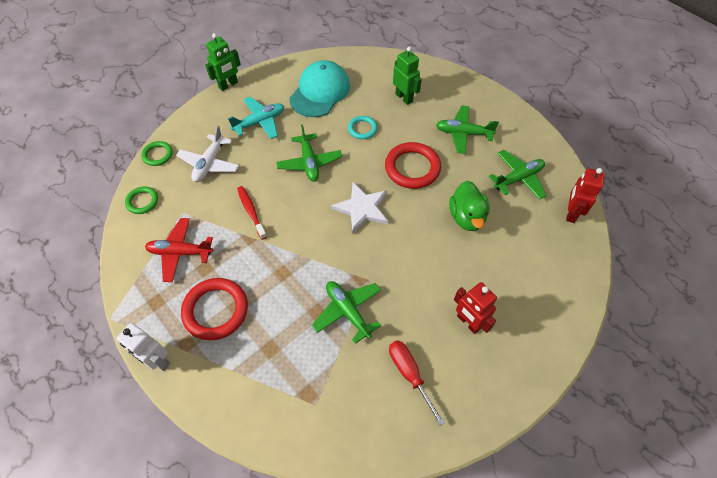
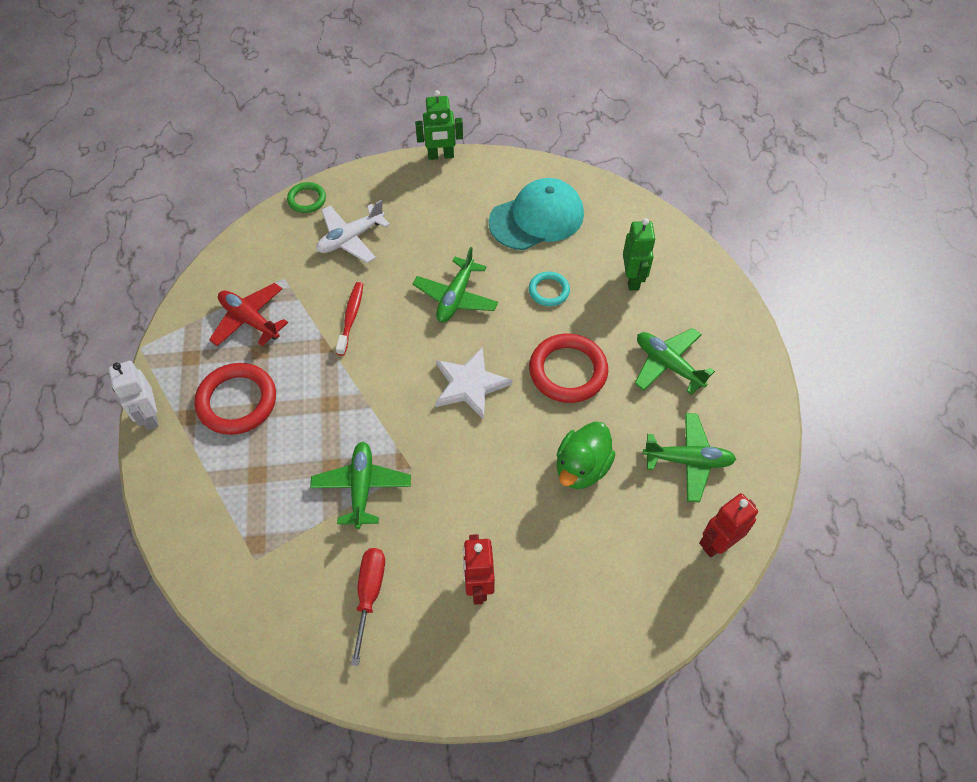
camera: 35 degrees right, 0 degrees up
green ring [125,186,158,214] -> none
turquoise plane [228,97,284,139] -> none

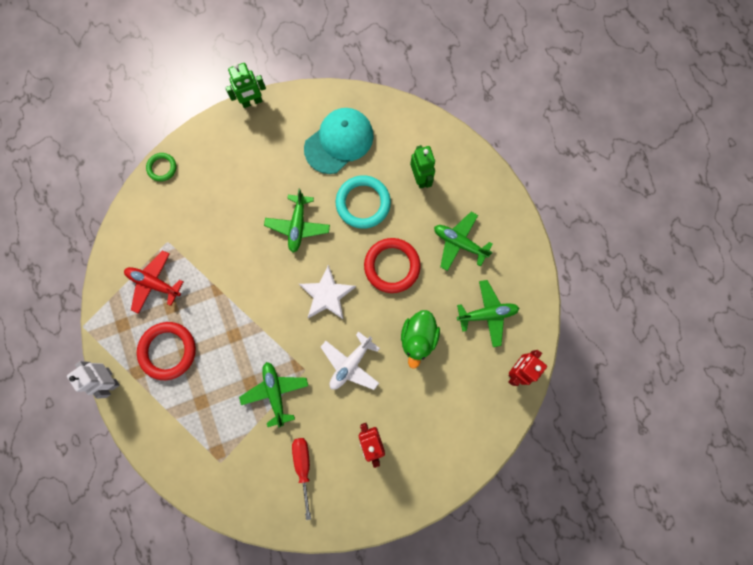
camera: 15 degrees left, 20 degrees up
white plane [316,200,390,263] -> white plane moved to [321,332,380,390]
red toothbrush [336,282,363,356] -> none
turquoise ring [529,272,570,306] -> turquoise ring [336,175,391,229], size x1.80

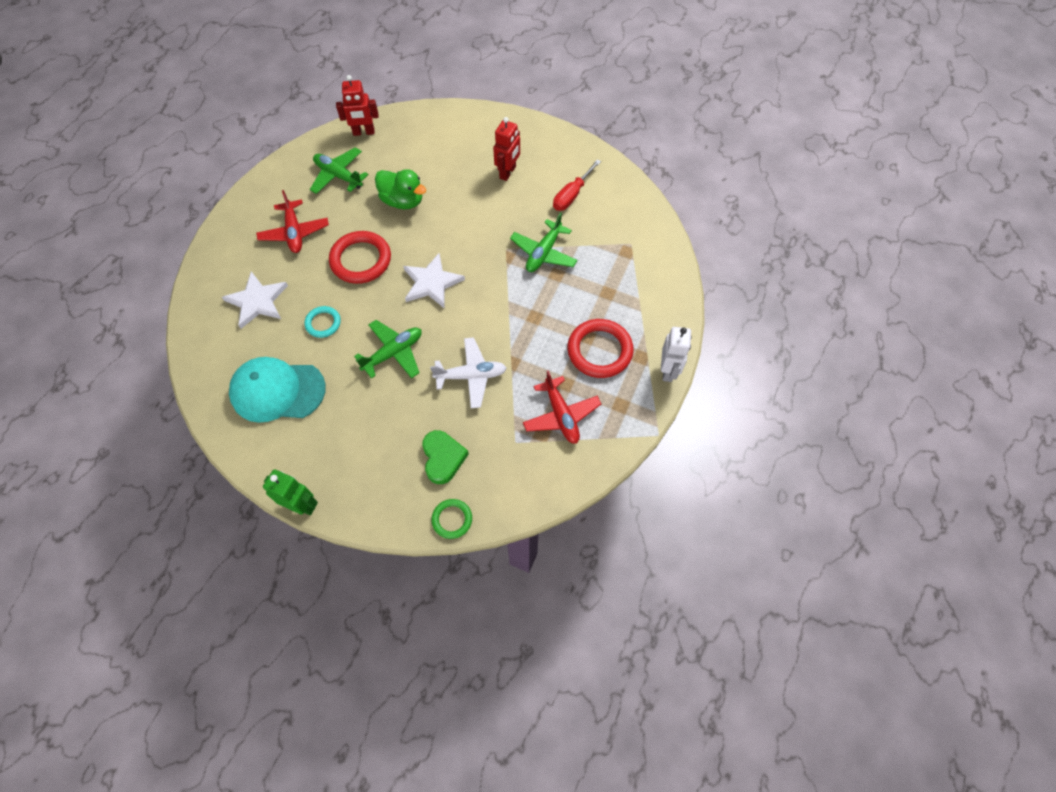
camera: 135 degrees left, 15 degrees down
white plane [321,332,380,390] -> white plane moved to [430,337,506,409]
turquoise ring [336,175,391,229] -> turquoise ring [304,306,341,338], size x0.55
green duck [401,310,440,369] -> green duck turned 60 degrees clockwise [375,169,426,209]
green robot [410,145,435,189] -> white star [222,271,288,329]
green plane [434,212,493,271] -> red plane [256,190,329,253]
none -> green heart [422,430,469,484]

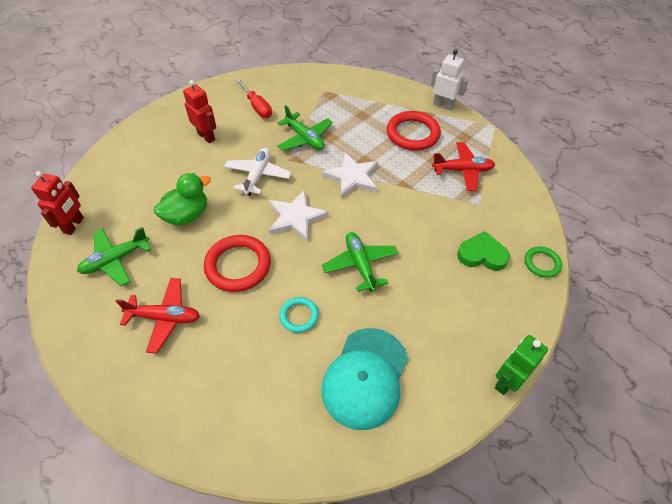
camera: 70 degrees left, 10 degrees down
white star [222,271,288,329] -> white star moved to [322,152,378,198]
white plane [430,337,506,409] -> white plane moved to [224,148,291,196]

